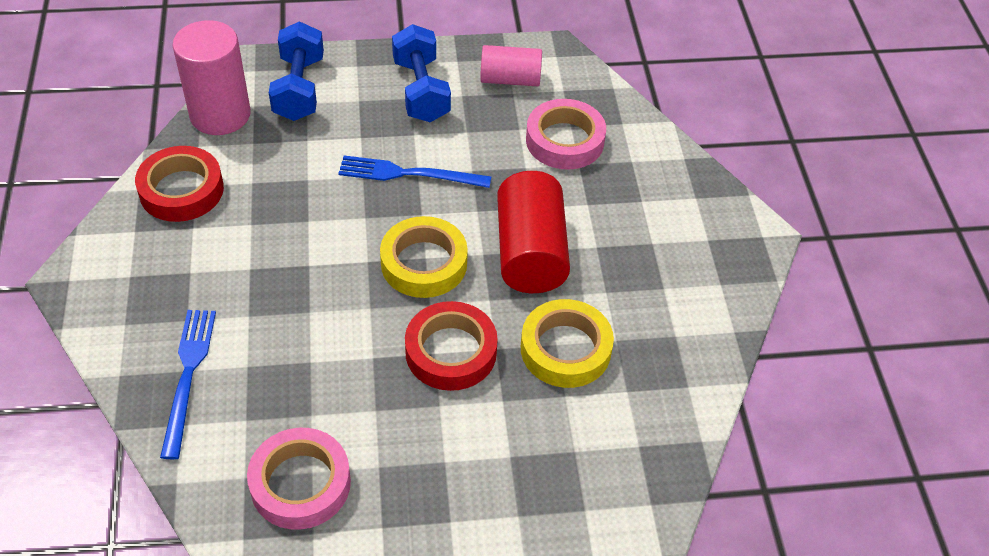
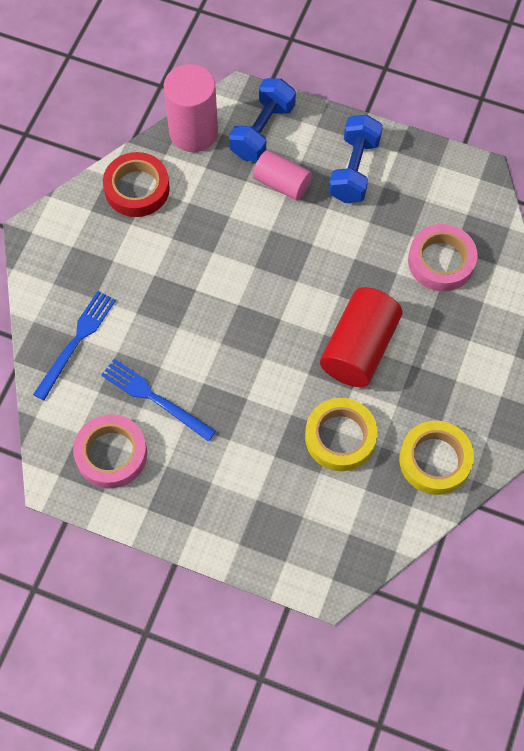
camera: 30 degrees right, 15 degrees up
blue fork [338,156,491,188] -> blue fork moved to [101,359,216,441]
yellow tape [380,216,468,298] -> yellow tape moved to [399,421,474,495]
red tape [405,301,498,391] -> none
pink cylinder [480,45,542,86] -> pink cylinder moved to [253,150,312,200]

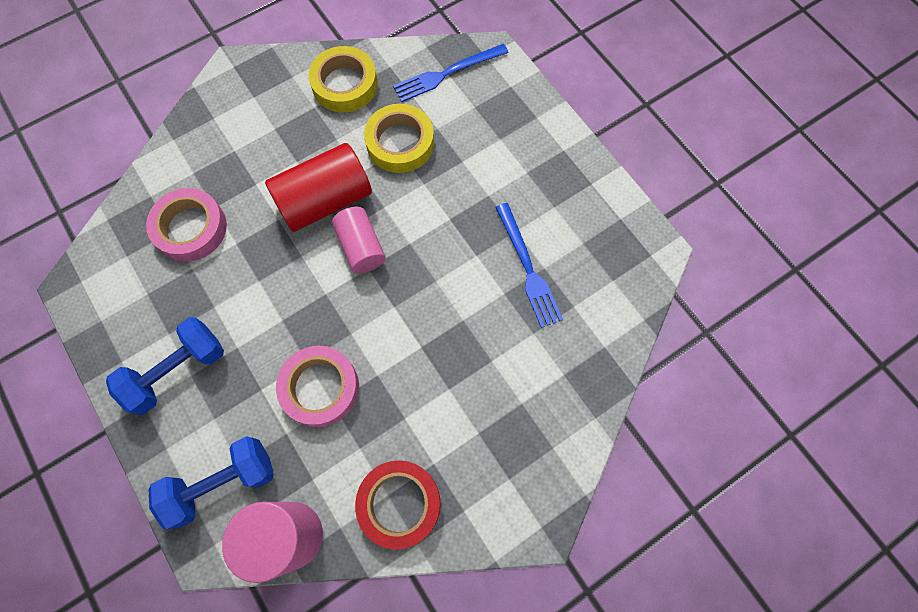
camera: 145 degrees left, 5 degrees up
blue fork [33,291,116,401] -> blue fork moved to [393,44,509,102]
pink tape [73,414,147,488] -> pink tape moved to [276,346,359,427]
pink cylinder [253,150,312,200] -> pink cylinder moved to [332,207,386,274]

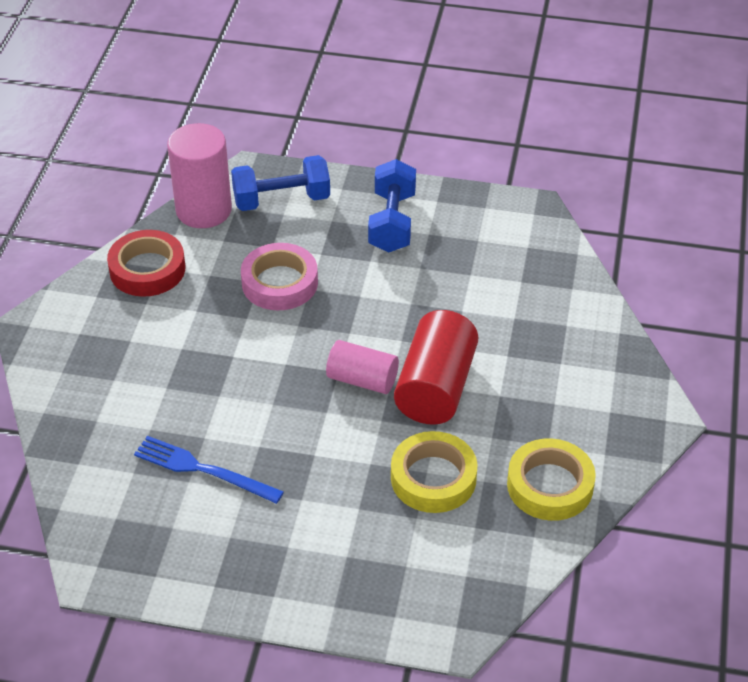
camera: 135 degrees right, 25 degrees down
pink tape [146,188,227,261] -> none
blue dumbbell [149,436,274,529] -> blue dumbbell turned 60 degrees clockwise [231,155,330,211]
blue fork [393,44,509,102] -> none

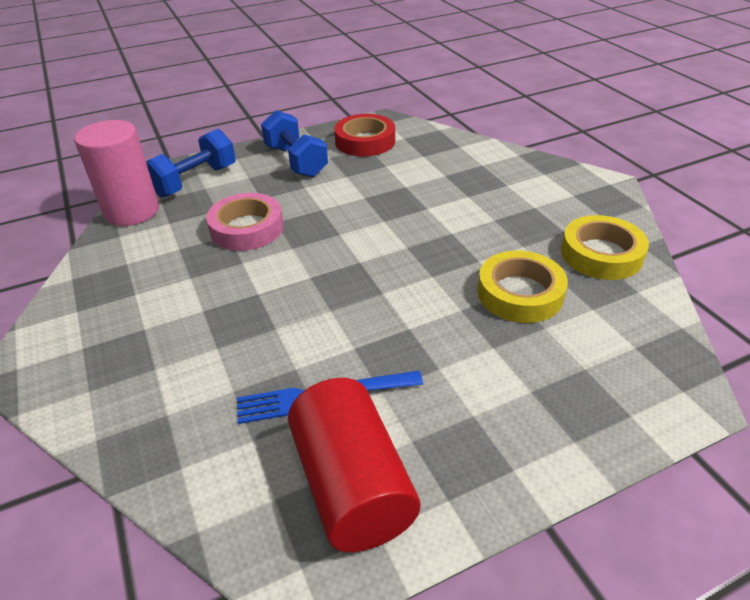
camera: 35 degrees left, 5 degrees down
red tape [107,230,185,297] -> red tape moved to [334,114,395,156]
pink cylinder [326,340,399,394] -> none
red cylinder [394,310,478,425] -> red cylinder moved to [288,378,420,552]

